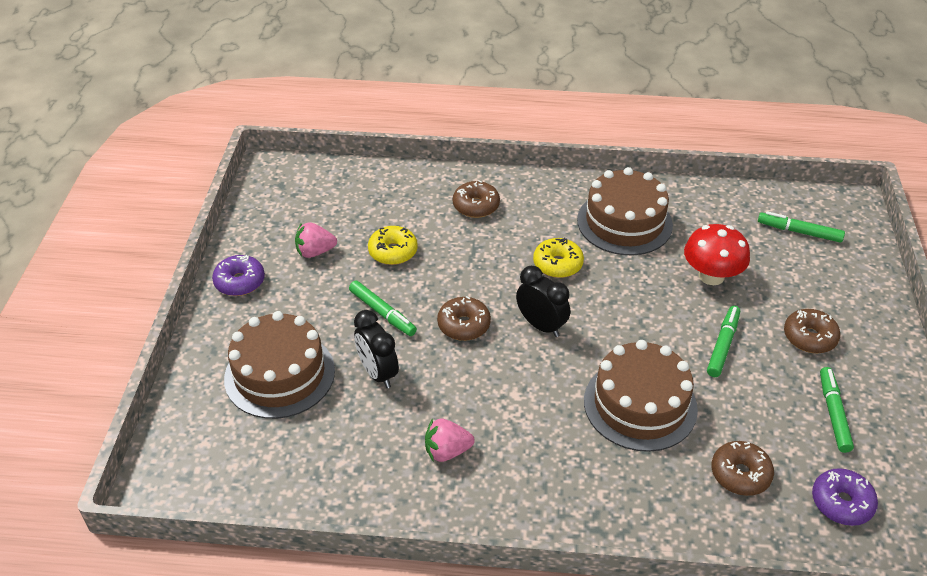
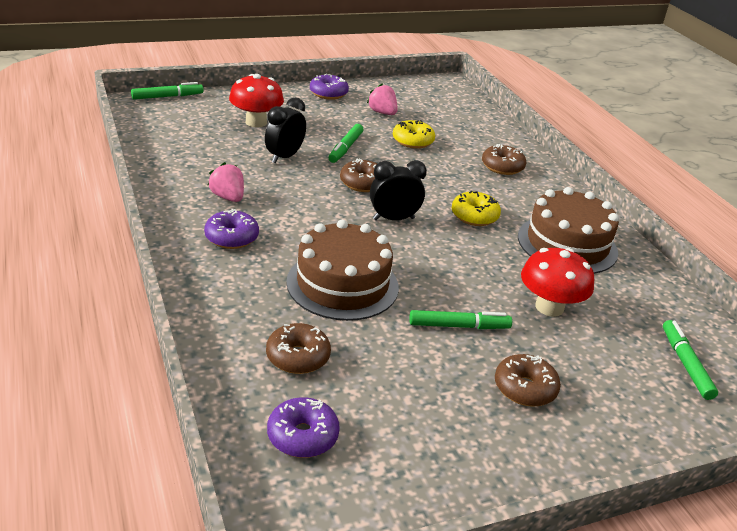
camera: 60 degrees right, 10 degrees down
brown cake [224,311,335,419] -> red mushroom [229,74,284,127]
black clock [516,266,570,337] -> black clock turned 120 degrees counterclockwise [370,160,427,220]
green marker [820,367,854,453] -> green marker moved to [131,82,204,100]
none -> purple donut [204,209,259,249]

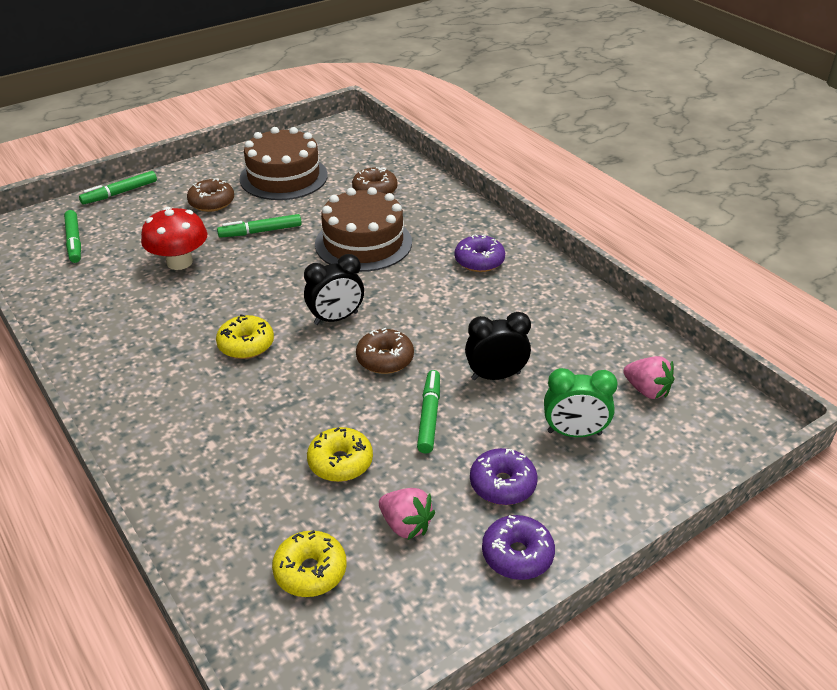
camera: 170 degrees right, 5 degrees up
green marker [131,82,204,100] -> green marker moved to [79,171,157,205]
pink strawberry [207,162,244,202] -> pink strawberry moved to [623,356,674,399]
red mushroom [229,74,284,127] -> green clock [544,368,618,437]
black clock [265,98,306,163] -> black clock turned 120 degrees counterclockwise [465,312,531,380]
purple donut [267,397,340,458] -> purple donut moved to [470,448,538,505]
brown donut [482,144,526,175] -> none
brown cake [518,187,619,274] -> brown cake moved to [240,127,328,200]
none -> yellow donut [272,530,347,597]

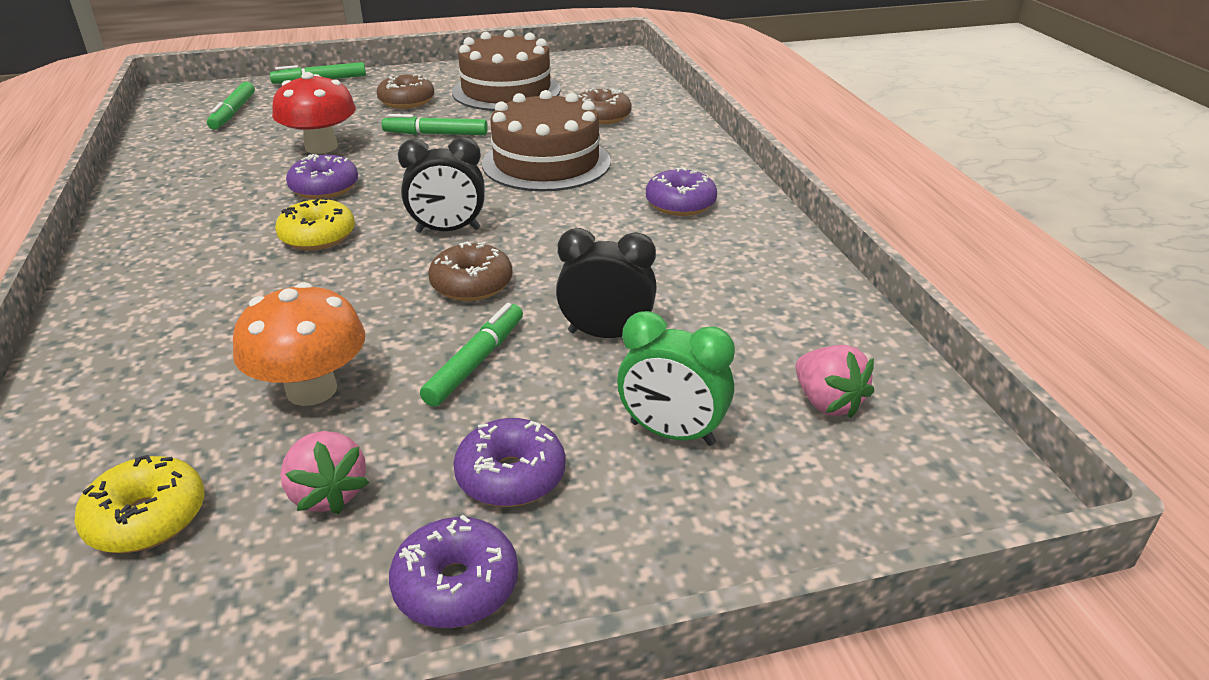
camera: 20 degrees right, 5 degrees down
yellow donut [307,427,373,482] -> orange mushroom [233,282,365,406]
none -> purple donut [286,154,358,199]

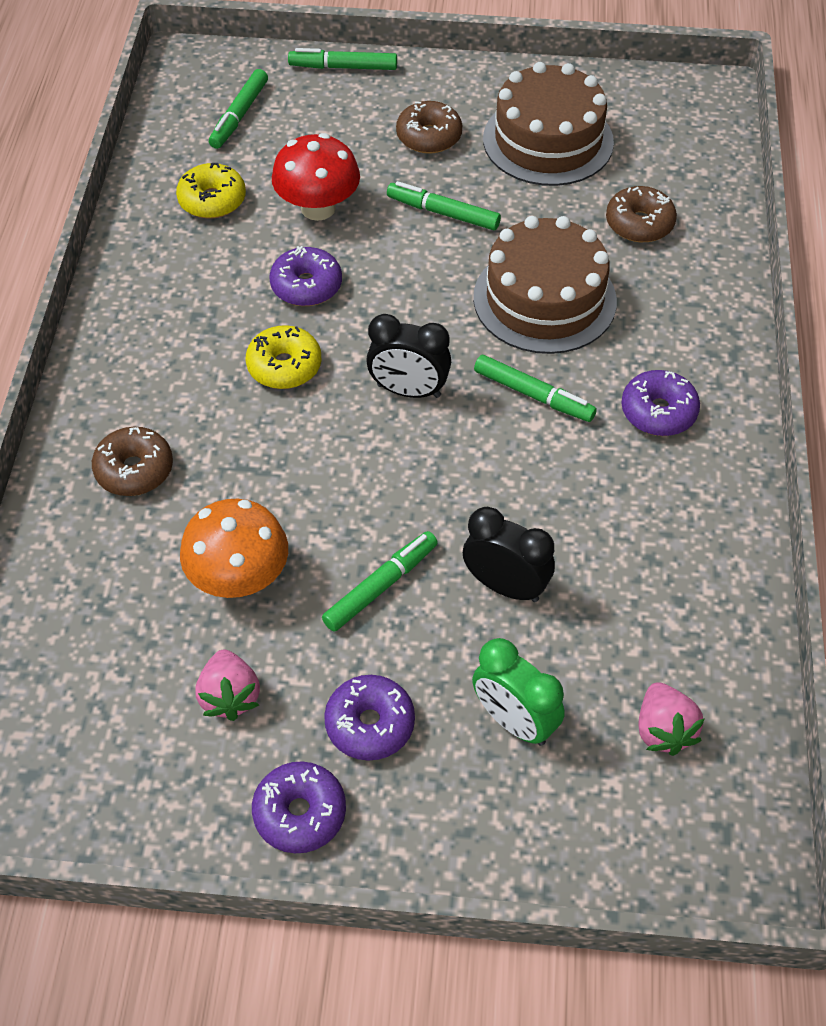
camera: 20 degrees right, 20 degrees up
yellow donut [74,455,205,553] -> yellow donut moved to [176,163,246,219]
brown donut [428,242,512,301] -> brown donut moved to [92,427,173,496]
none -> green marker [474,355,597,422]

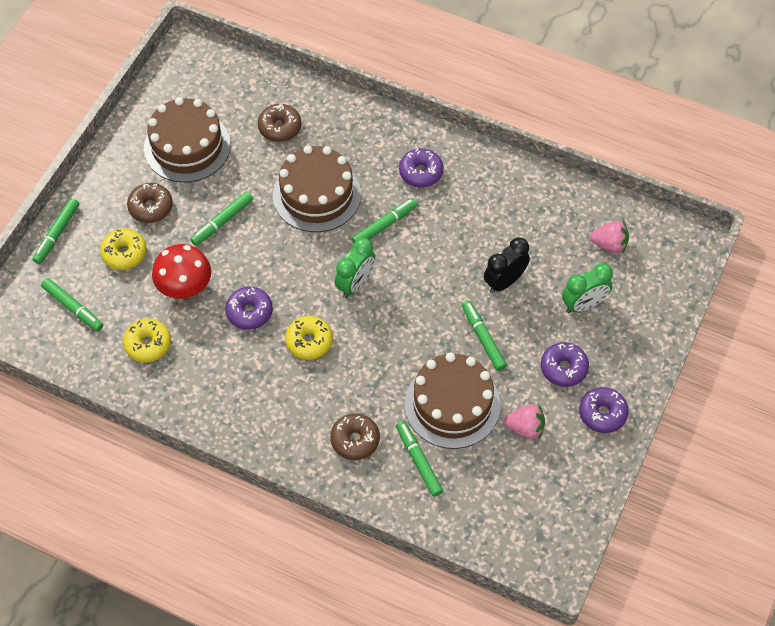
camera: 70 degrees left, 5 degrees up
orange mushroom [180,499,288,598] -> brown cake [405,353,500,449]
black clock [366,314,451,398] -> green clock [335,238,375,298]
none -> yellow donut [100,228,147,270]
none -> green marker [396,421,443,497]

